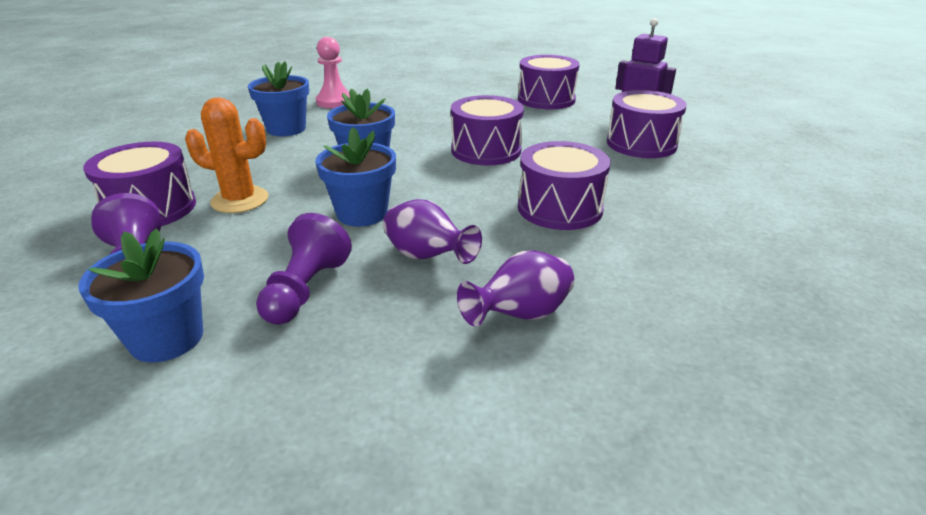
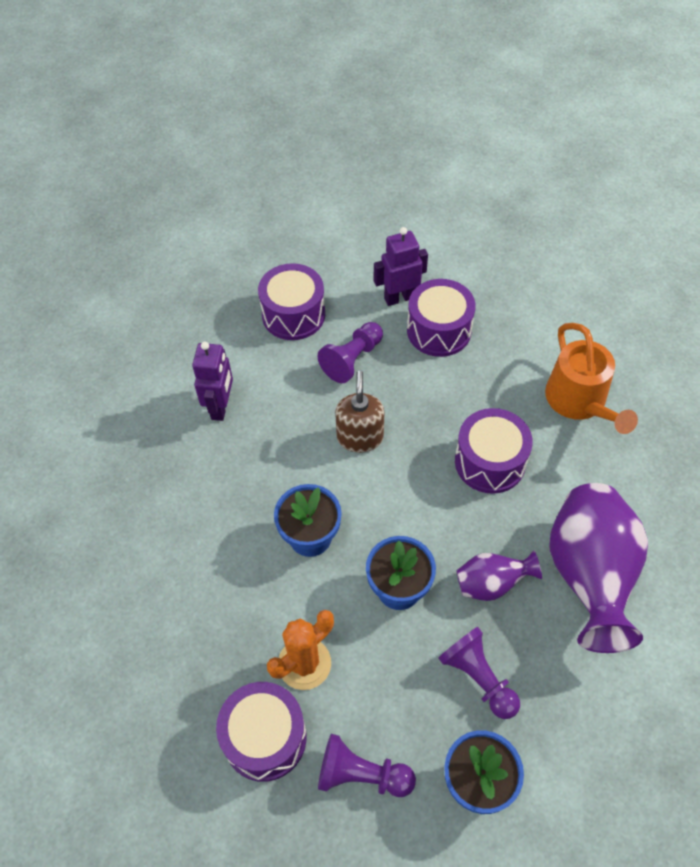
camera: 50 degrees left, 25 degrees up
blue flower pot [248,62,309,136] -> none
pink pawn [316,37,350,108] -> none
purple drum [451,95,524,165] -> brown soap dispenser [335,371,384,453]
purple vase [457,250,574,327] -> purple vase [549,483,648,653], size x1.98
none -> purple robot [192,342,233,421]
none -> purple pawn [317,322,383,383]
none -> orange watering can [545,323,638,434]

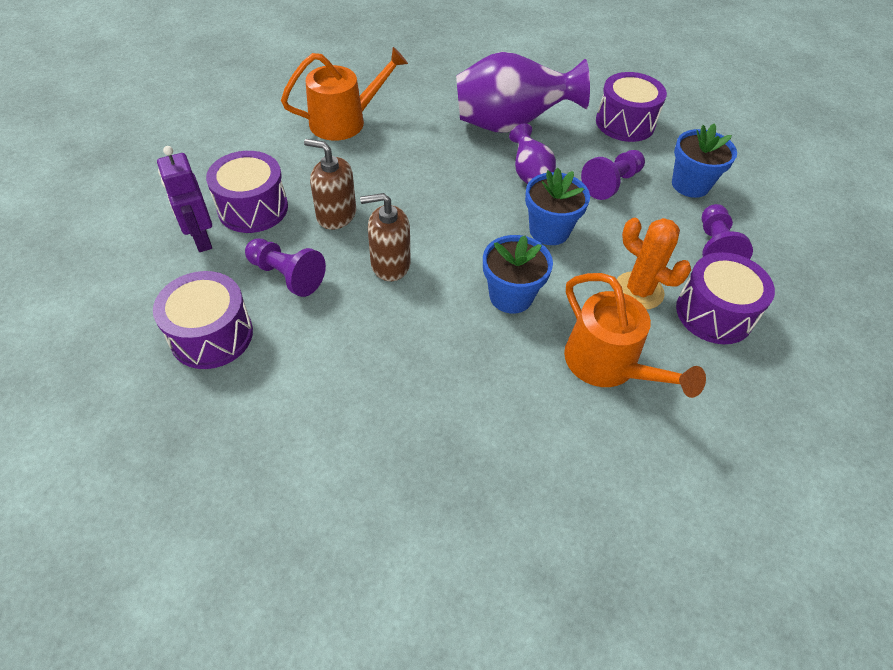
camera: 100 degrees left, 5 degrees down
purple robot [192,342,233,421] -> none
purple drum [455,408,533,494] -> purple drum moved to [596,72,667,142]
none -> brown soap dispenser [304,139,356,230]
none -> orange watering can [564,273,706,398]

